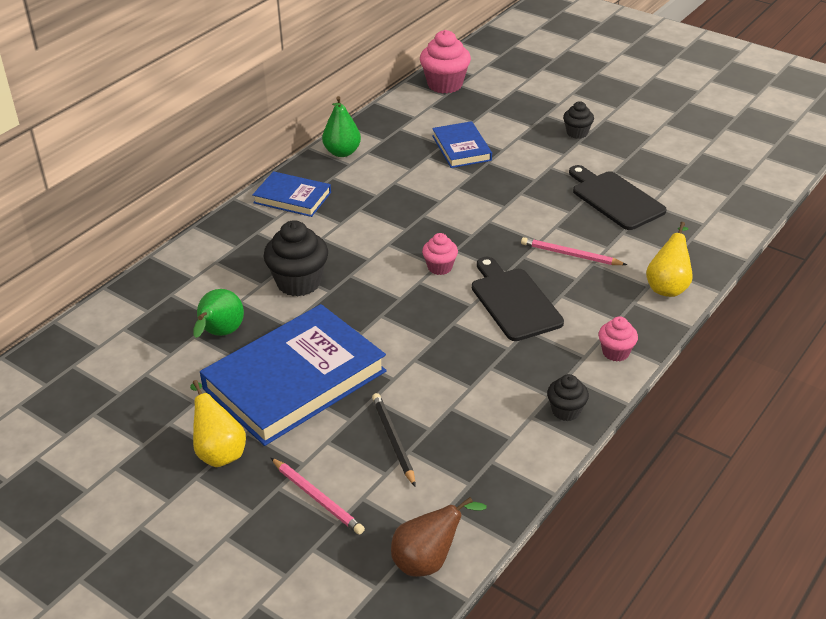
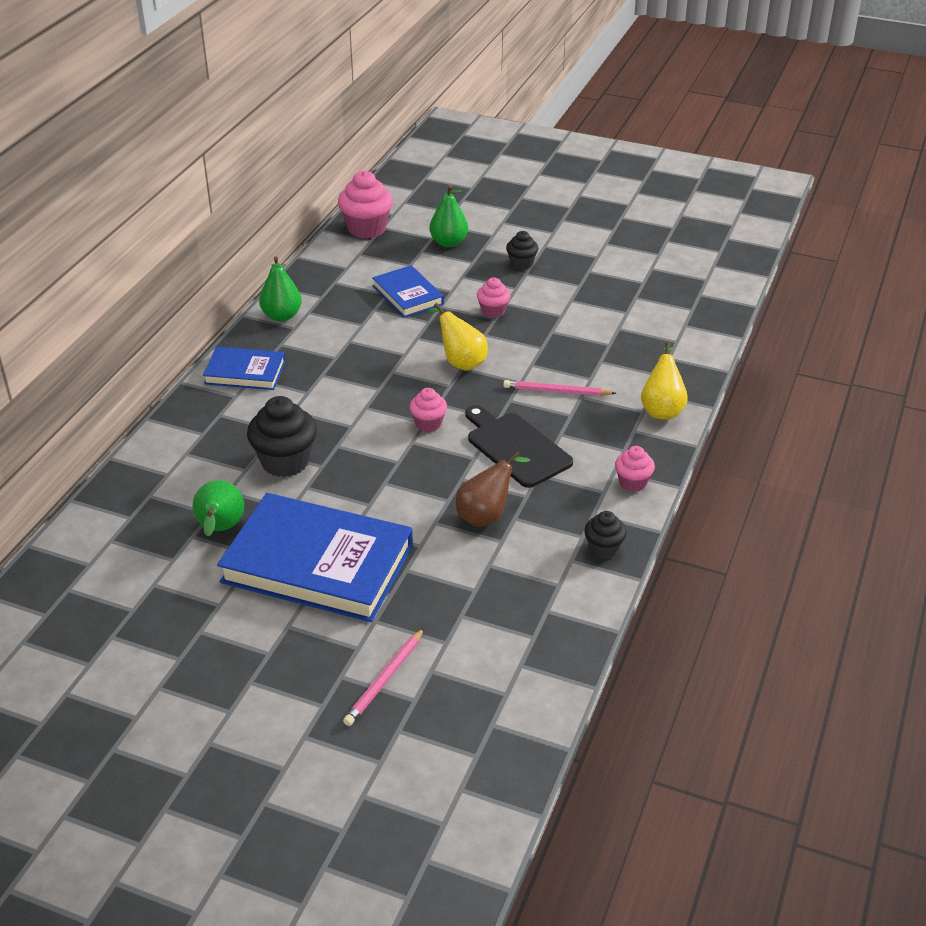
camera: 15 degrees left, 0 degrees up
yellow pear [190,380,246,467] -> yellow pear moved to [428,303,488,371]
blue book [200,304,387,446] -> blue book turned 75 degrees clockwise [217,493,413,622]
pink pencil [271,458,365,535] -> pink pencil turned 90 degrees clockwise [343,628,424,726]
black pencil [372,393,416,487] -> none
brown pear [391,497,487,577] -> brown pear moved to [456,451,530,527]
black cutting board [569,165,667,230] -> none
none -> green pear [429,185,468,247]
none -> pink cupcake [477,277,511,318]

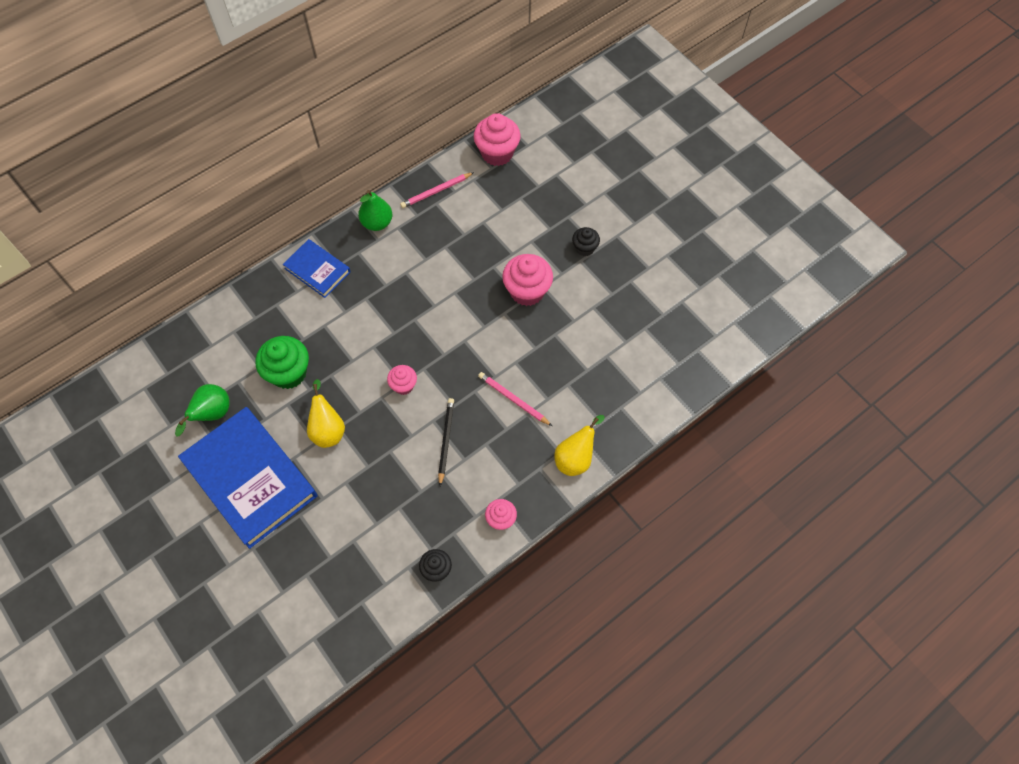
camera: 30 degrees right, 25 degrees up
black cupcake [247,396,317,477] -> green cupcake [255,336,309,389]
pink pencil [343,628,424,726] -> pink pencil moved to [400,172,474,208]
blue book [372,265,444,318] -> none
yellow pear [428,303,488,371] -> yellow pear moved to [307,379,345,448]
green pear [429,185,468,247] -> none
brown pear [456,451,530,527] -> none
black cutting board [465,405,573,488] -> black pencil [438,398,454,486]
pink cupcake [477,277,511,318] -> pink cupcake [502,254,553,306], size x1.77

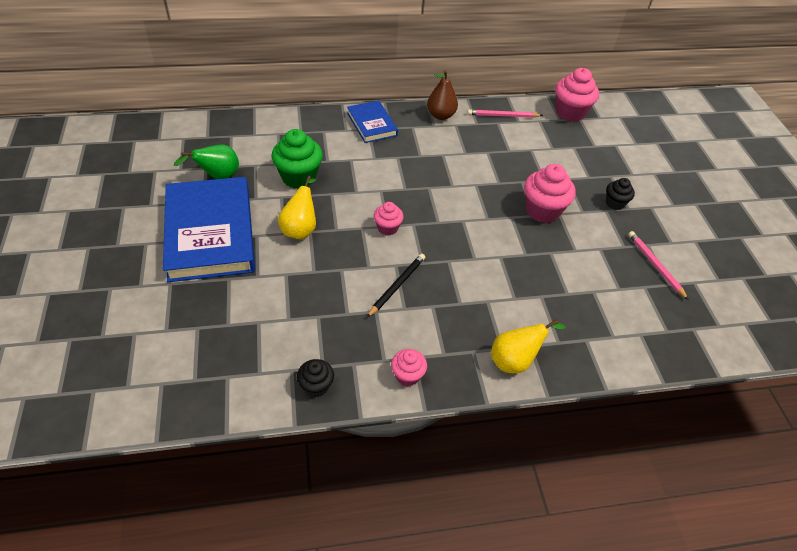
camera: 25 degrees right, 15 degrees down
green pear [358,190,392,231] -> brown pear [427,70,458,120]
pink pencil [478,372,552,426] -> pink pencil moved to [628,231,689,300]

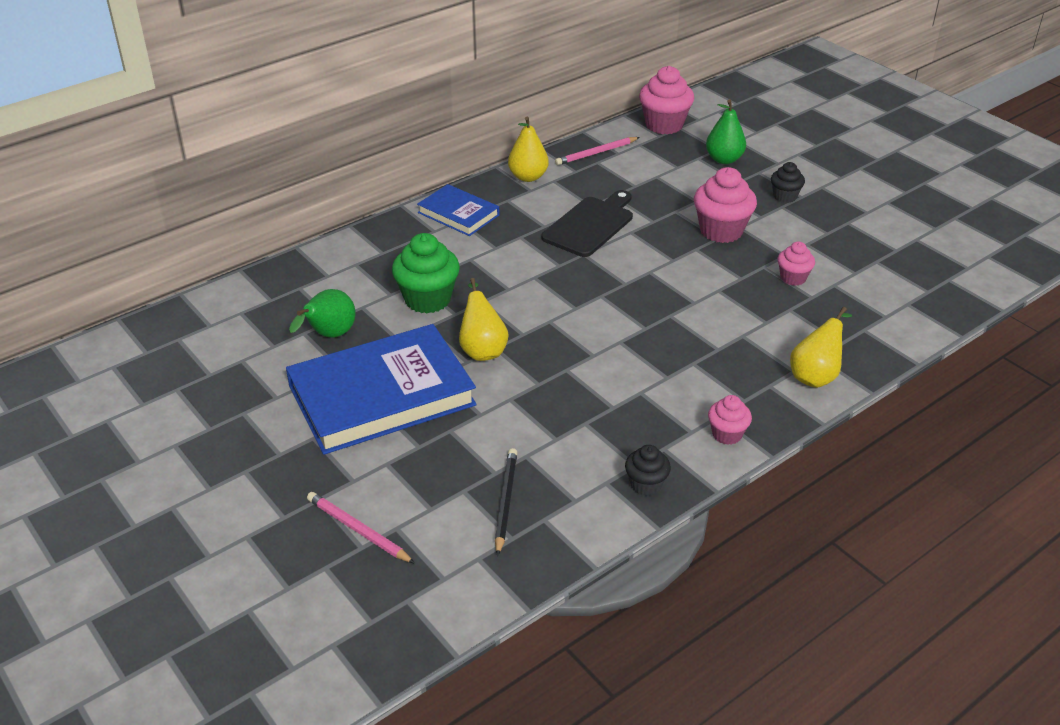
camera: 25 degrees left, 10 degrees down
blue book [163,177,255,282] -> blue book turned 75 degrees counterclockwise [286,324,477,455]
black pencil [367,254,425,318] -> black pencil moved to [495,448,518,556]
pink cupcake [374,202,404,235] -> pink cupcake moved to [778,242,815,286]
brown pear [427,70,458,120] -> yellow pear [508,117,549,182]
pink pencil [628,231,689,300] -> pink pencil moved to [307,492,415,564]
none -> black cutting board [541,190,633,257]
none -> green pear [706,99,746,164]

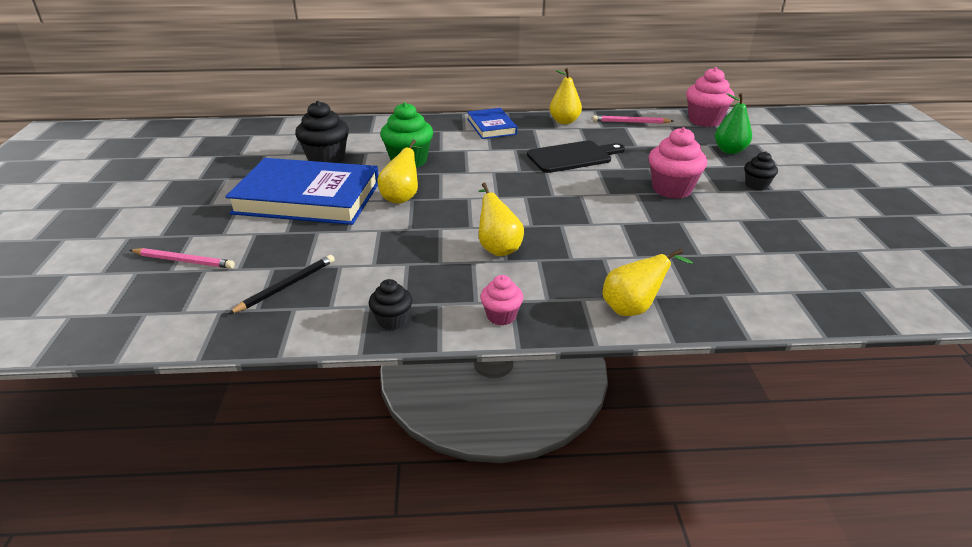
camera: 35 degrees right, 5 degrees down
green pear [289,289,355,338] -> black cupcake [295,101,349,163]
pink pencil [307,492,415,564] -> pink pencil turned 120 degrees clockwise [130,248,235,269]
pink cupcake [778,242,815,286] -> none
none -> yellow pear [478,183,524,256]

